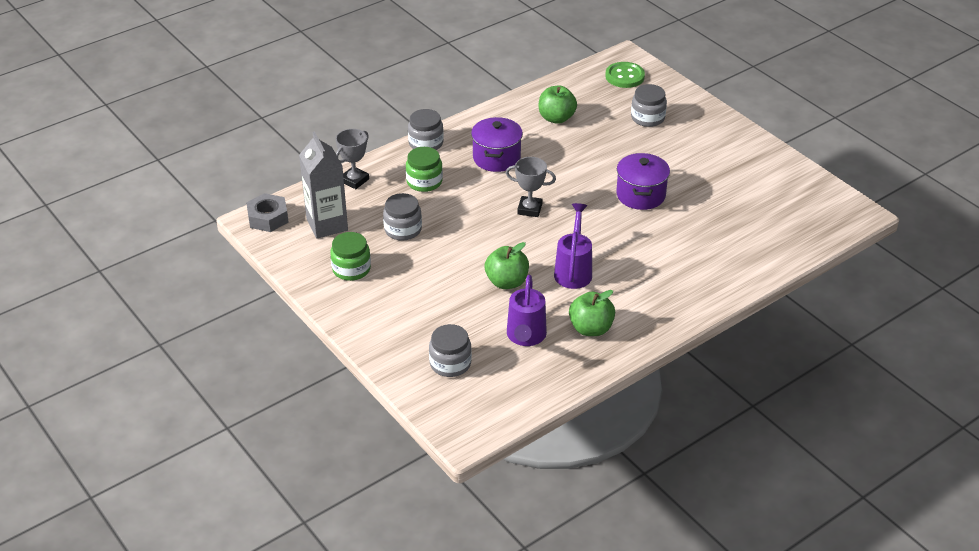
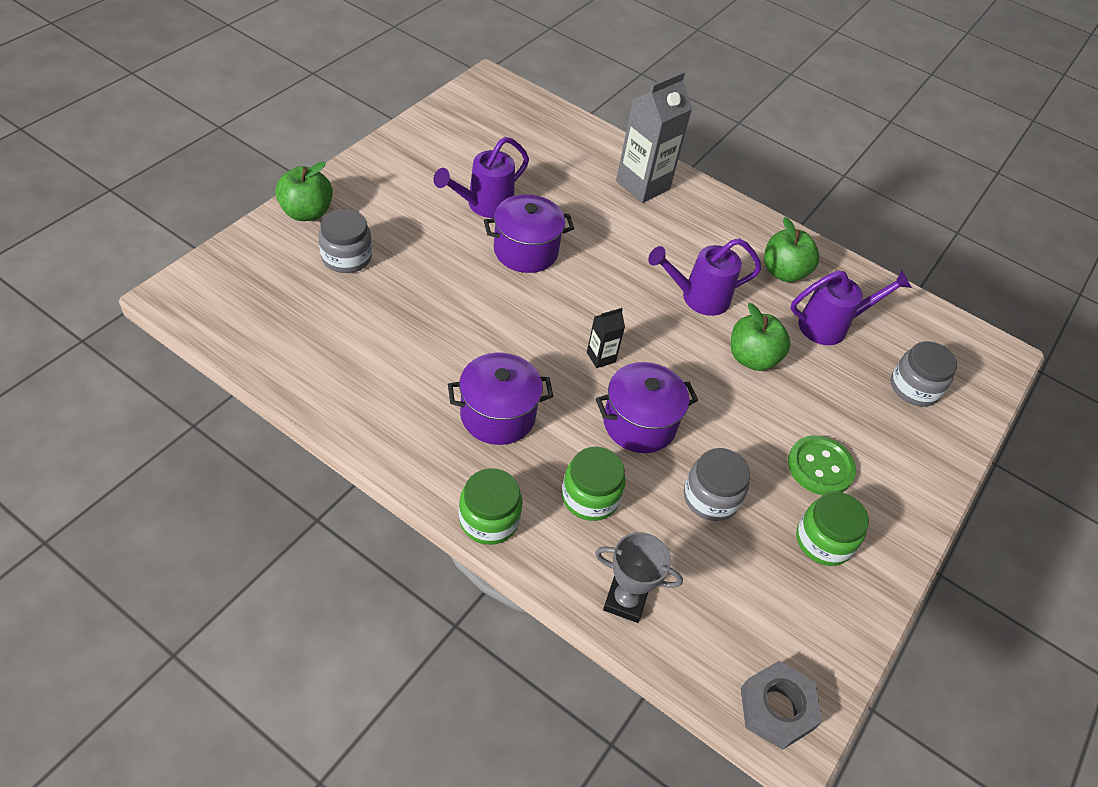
camera: 115 degrees left, 10 degrees up
grey carton [299,132,348,239] -> grey carton moved to [616,71,692,203]
grey jar [408,109,444,150] -> green jar [459,468,523,545]
grey trophy [506,157,556,217] -> black carton [587,308,625,368]
green apple [539,85,577,124] -> green apple moved to [275,162,333,221]
green button [605,62,645,88] -> green button moved to [788,435,856,495]
none -> purple watering can [433,137,529,218]
none -> purple pot [596,362,698,453]

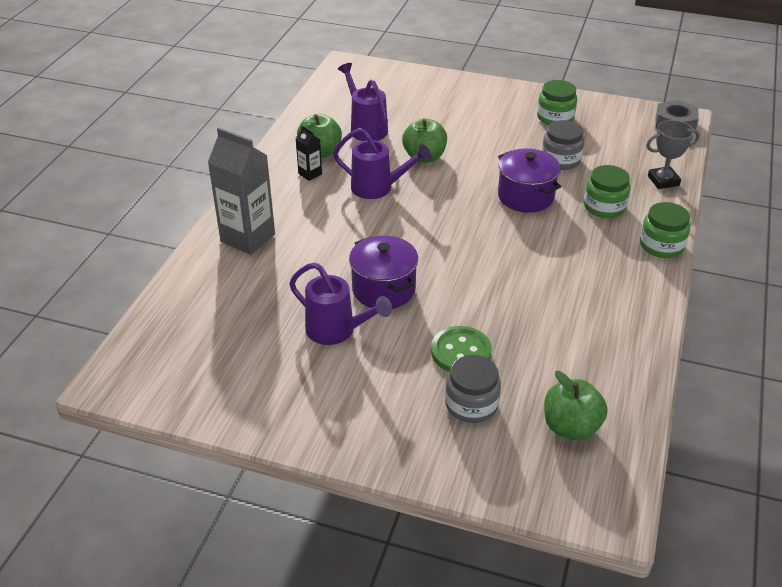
camera: 100 degrees left, 10 degrees down
green apple [275,162,333,221] -> green apple moved to [544,371,608,440]
purple pot [448,353,553,445] -> none
black carton [587,308,625,368] -> black carton moved to [296,125,322,181]
grey trophy [595,532,683,623] -> grey trophy turned 75 degrees clockwise [646,120,700,189]
purple watering can [648,238,762,316] -> purple watering can turned 45 degrees counterclockwise [333,128,431,199]
green button [788,435,856,495] -> green button moved to [431,326,492,372]
grey jar [891,341,957,406] -> none

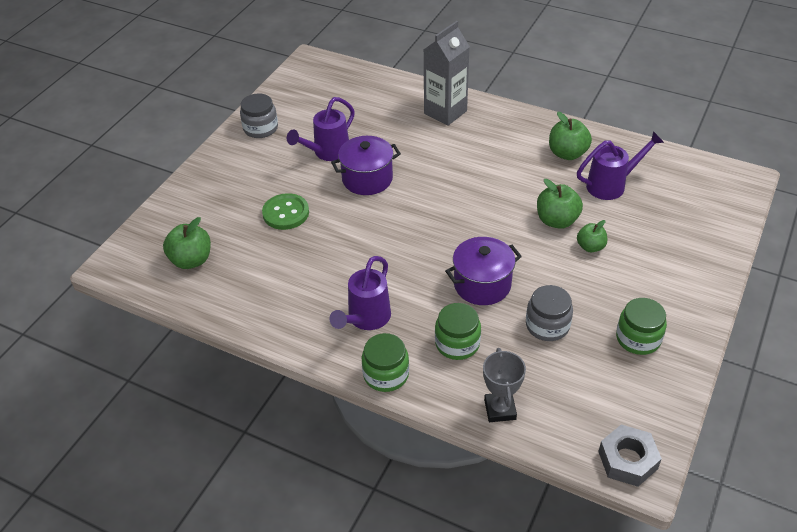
camera: 100 degrees right, 5 degrees up
black carton [296,125,322,181] -> none
purple watering can [333,128,431,199] -> purple watering can moved to [329,256,391,330]
grey jar [445,355,501,423] -> grey jar moved to [240,93,278,138]
none -> green apple [577,220,607,252]

